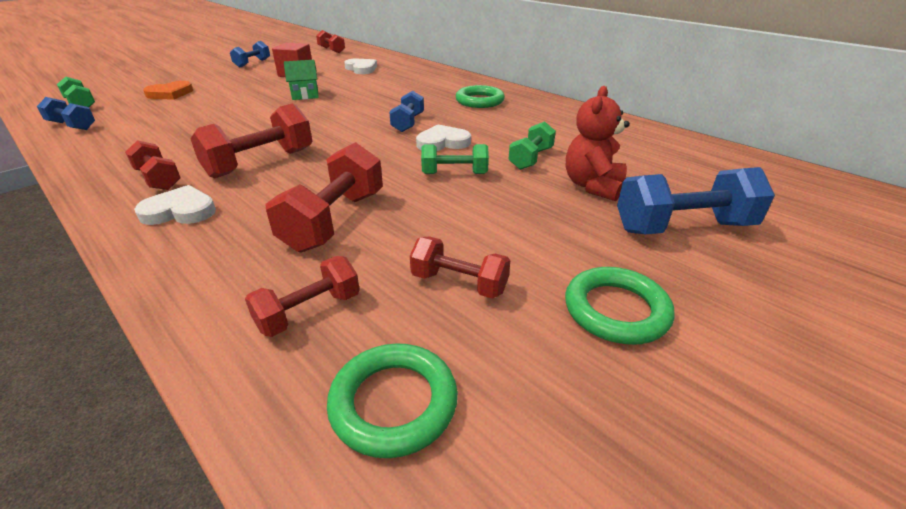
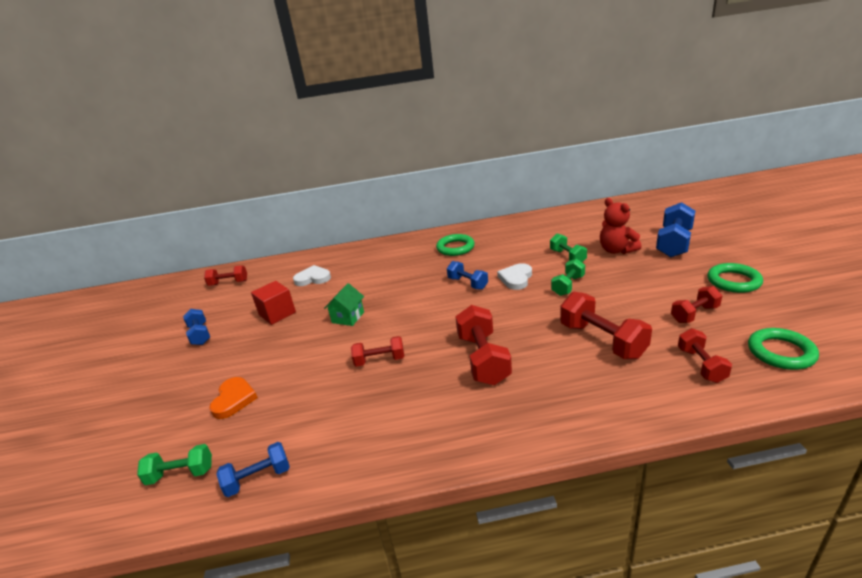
camera: 50 degrees left, 5 degrees down
red dumbbell [125,140,180,190] -> red dumbbell moved to [351,336,404,367]
white heart [134,185,216,225] -> none

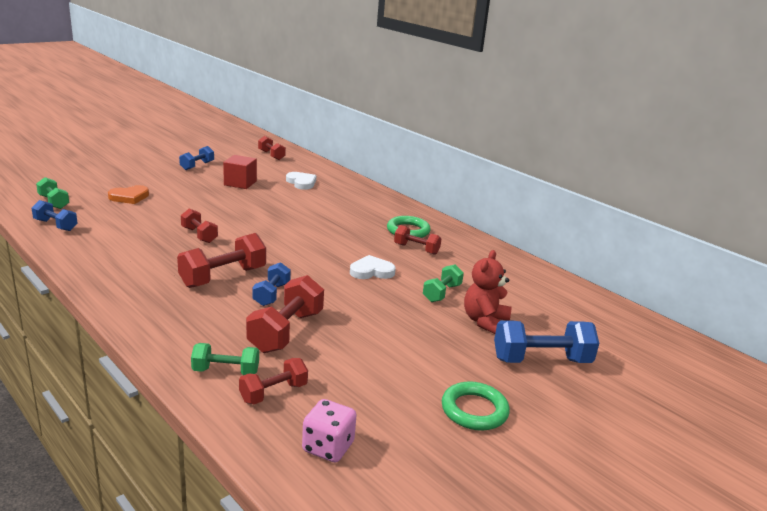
camera: 50 degrees right, 5 degrees down
green house [324,283,364,326] -> none
blue dumbbell [447,261,488,290] -> blue dumbbell moved to [253,262,291,306]
green dumbbell [551,259,585,296] -> green dumbbell moved to [191,343,259,375]
red dumbbell [671,286,722,323] -> red dumbbell moved to [394,225,442,255]
green ring [748,328,819,370] -> pink dice [302,399,356,463]

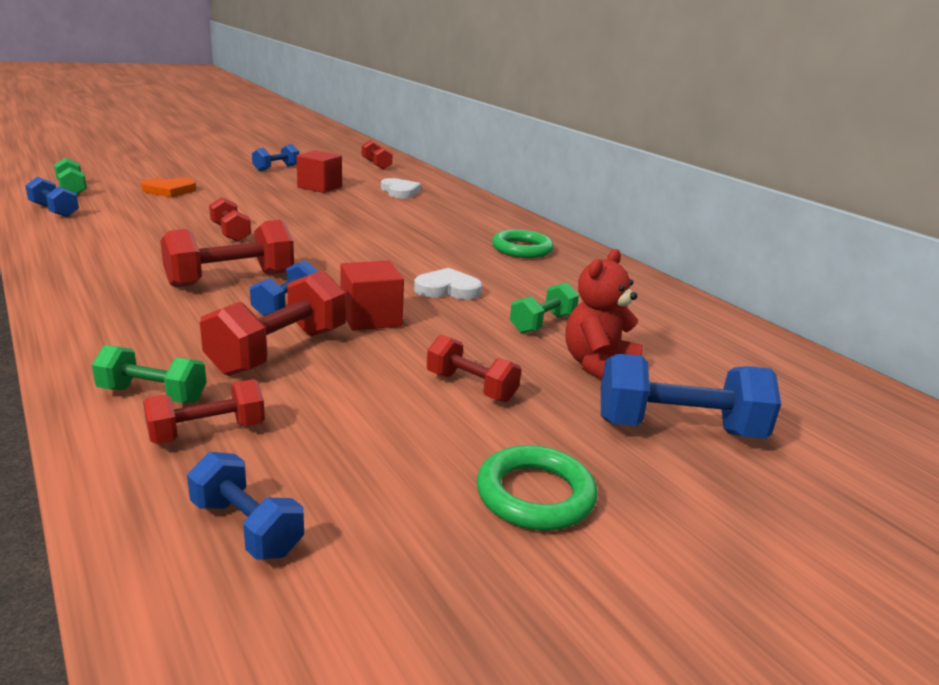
camera: 10 degrees right, 0 degrees up
pink dice [302,399,356,463] -> blue dumbbell [187,452,304,560]
red dumbbell [394,225,442,255] -> red dumbbell moved to [427,335,521,402]
none -> red cube [340,260,404,331]

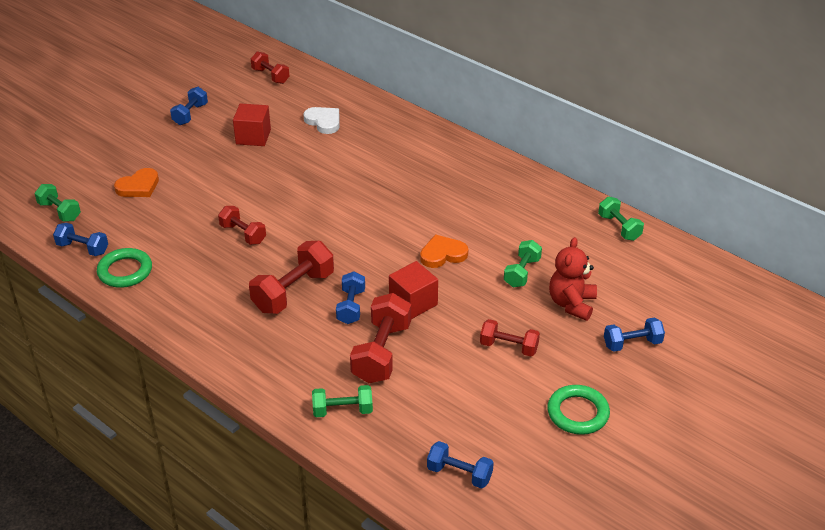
camera: 15 degrees left, 15 degrees up
red dumbbell [143,379,265,444] -> none
white heart [414,268,482,300] -> orange heart [420,234,468,268]
green ring [492,230,554,258] -> green ring moved to [97,248,152,288]
blue dumbbell [601,354,781,439] -> blue dumbbell [604,317,665,352], size x0.61
none -> green dumbbell [598,197,644,241]

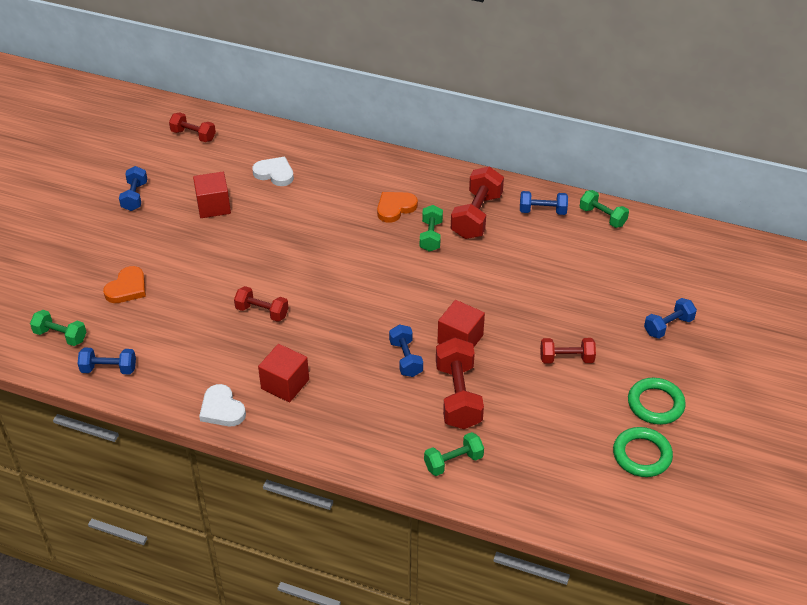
camera: 20 degrees left, 5 degrees up
green ring [97,248,152,288] -> green ring moved to [613,427,673,477]
red dumbbell [249,241,334,314] -> red dumbbell moved to [451,166,504,239]
orange heart [420,234,468,268] -> orange heart moved to [377,192,418,223]
blue dumbbell [427,441,494,489] -> blue dumbbell moved to [520,191,568,215]
green dumbbell [504,240,542,287] -> green dumbbell moved to [420,205,443,252]
red teddy bear [549,237,597,321] -> none
none -> white heart [199,384,246,426]
none -> red cube [258,344,309,402]

